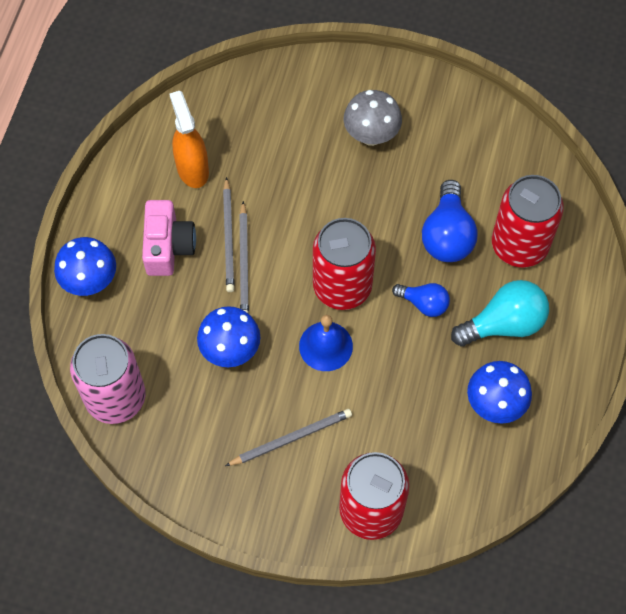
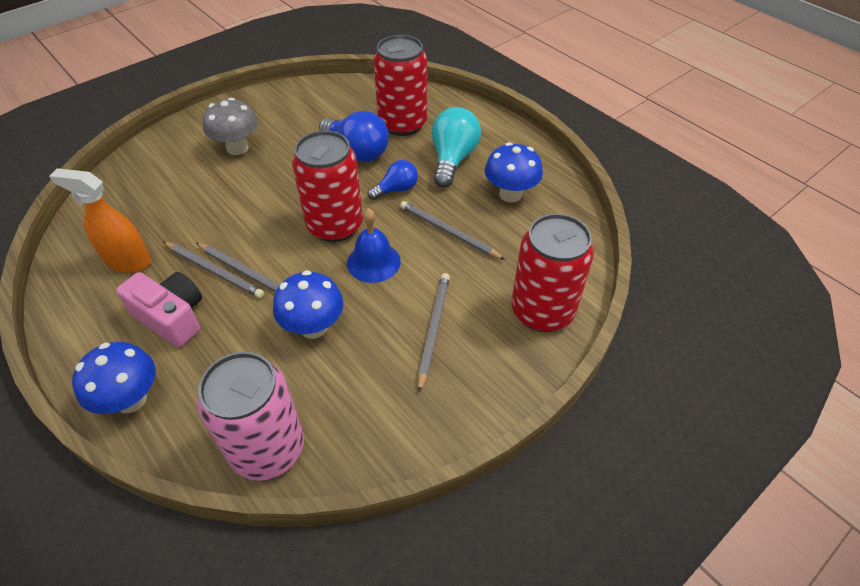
camera: 55 degrees left, 15 degrees down
none -> grey pencil [400,201,505,260]

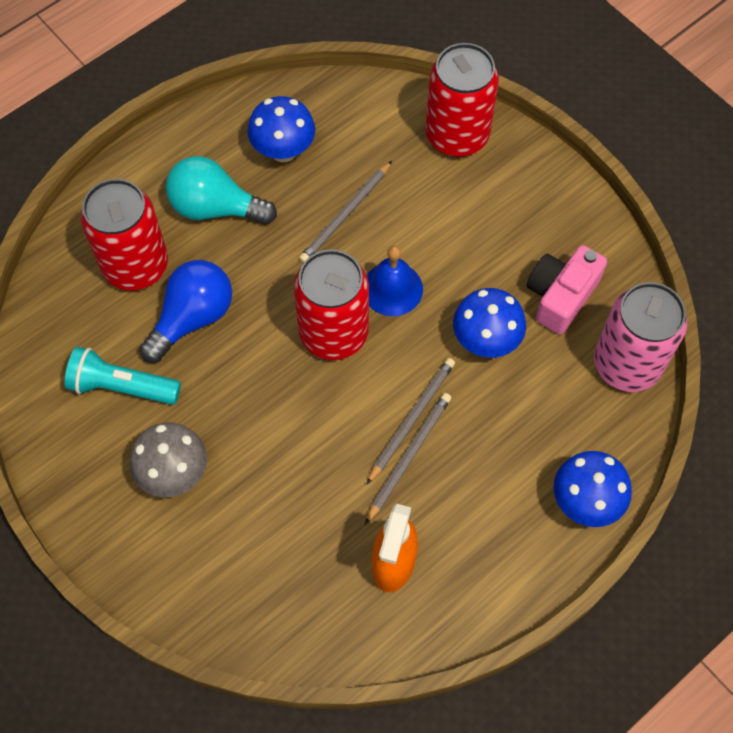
camera: 90 degrees left, 15 degrees up
pink camera [116,272,202,347] -> pink camera moved to [527,245,607,335]
blue light bulb [368,160,418,200] -> none
grey pencil [418,273,450,393] -> none
none -> turquoise flashlight [65,347,181,405]

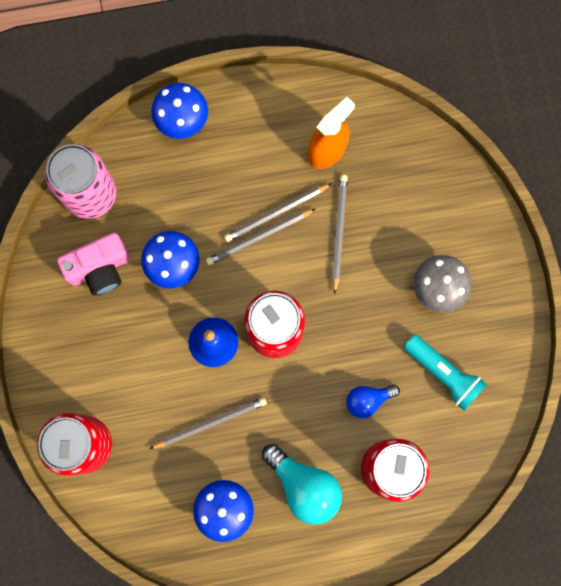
camera: 150 degrees left, 15 degrees up
blue light bulb [139,260,232,363] -> blue light bulb [346,385,400,418], size x0.60
none -> grey pencil [332,175,348,294]

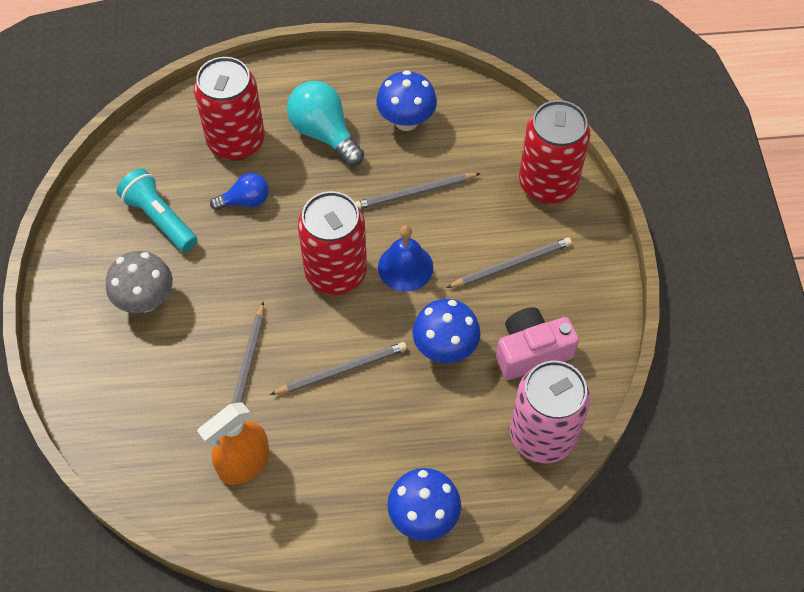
camera: 175 degrees left, 20 degrees down
grey pencil [224,183,332,242] -> grey pencil moved to [446,237,572,288]

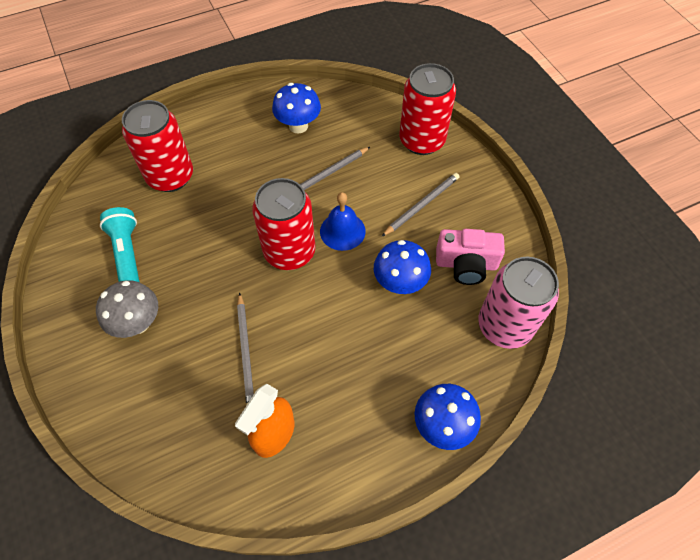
camera: 20 degrees left, 0 degrees up
turquoise flashlight [117,168,197,252] -> turquoise flashlight turned 45 degrees clockwise [100,207,140,283]
blue light bulb [210,173,269,210] -> none
grey pencil [270,342,407,395] -> none
turquoise light bulb [287,81,364,166] -> none
pink camera [496,307,579,380] -> pink camera turned 135 degrees counterclockwise [436,229,505,285]

